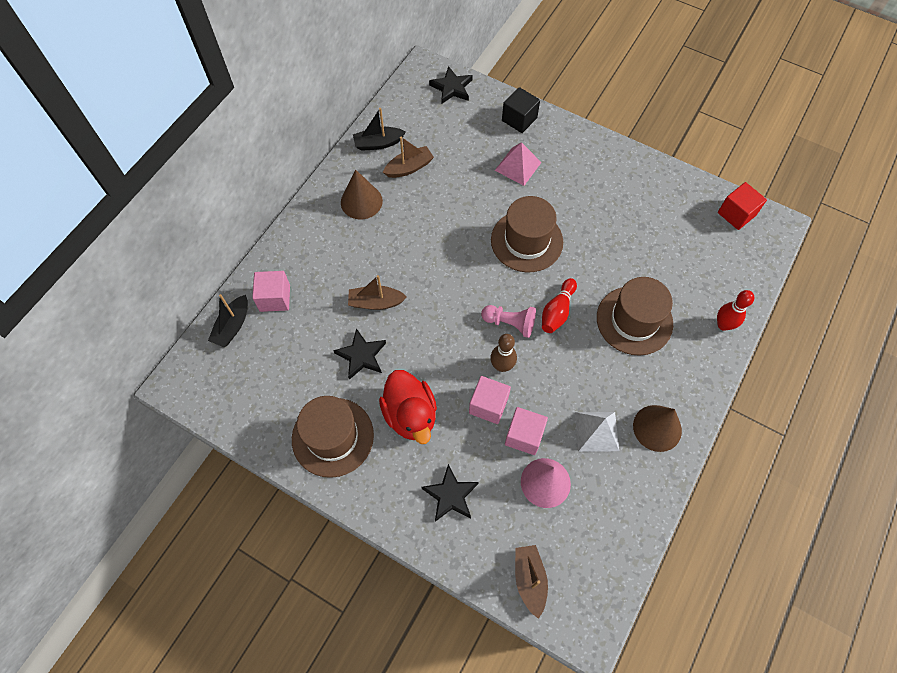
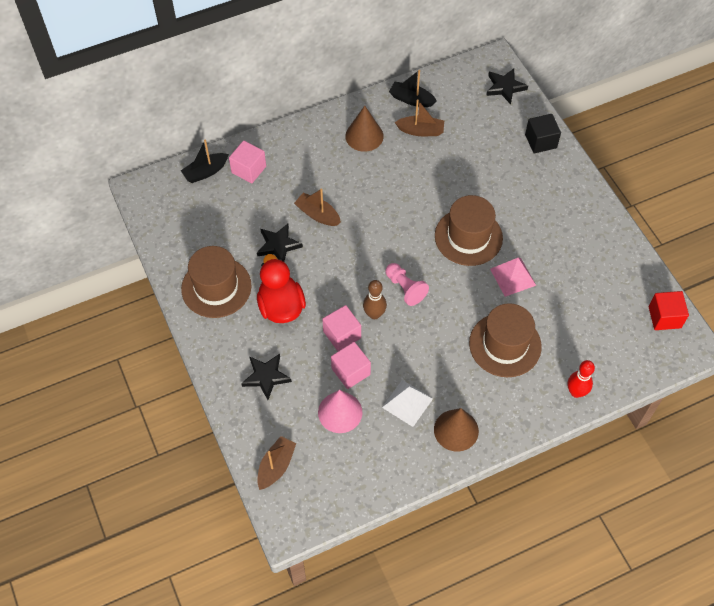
camera: 35 degrees right, 5 degrees down
red duck [379,370,437,444] -> red duck turned 150 degrees clockwise [257,254,306,323]
pink pyramid [495,142,542,186] -> pink pyramid moved to [490,258,536,297]
red bowling pin [542,278,577,333] -> none

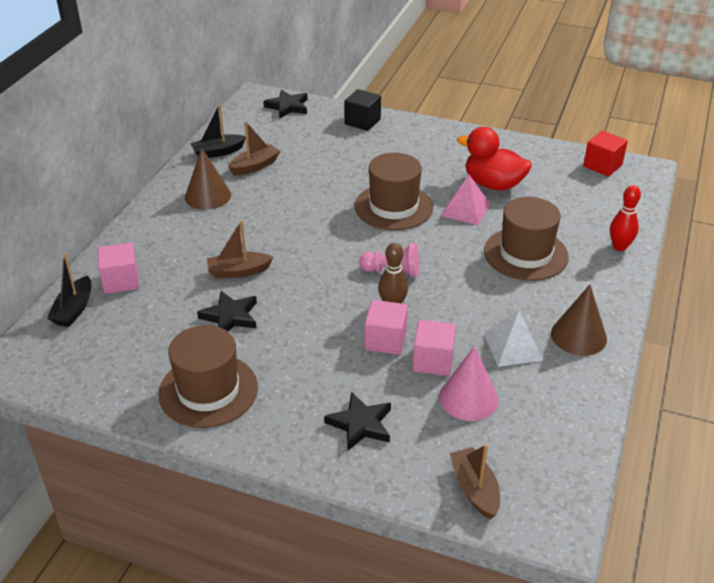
camera: 45 degrees left, 20 degrees down
red duck [257,254,306,323] -> red duck moved to [457,127,532,191]

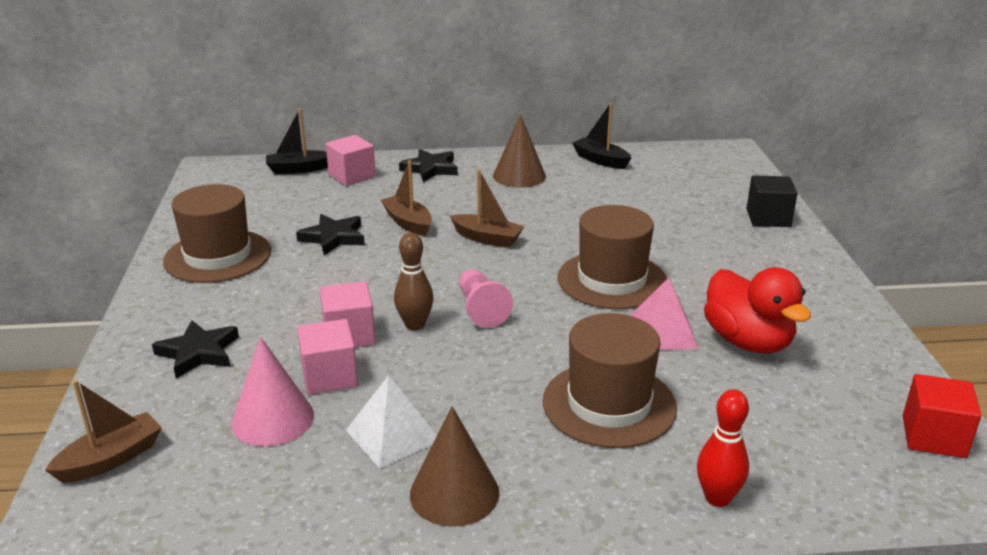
camera: 65 degrees right, 10 degrees down
brown boat [228,121,280,175] -> brown boat moved to [450,169,524,247]
black star [263,90,308,119] -> black star moved to [399,149,458,182]
red duck [457,127,532,191] -> red duck turned 150 degrees clockwise [704,267,811,354]

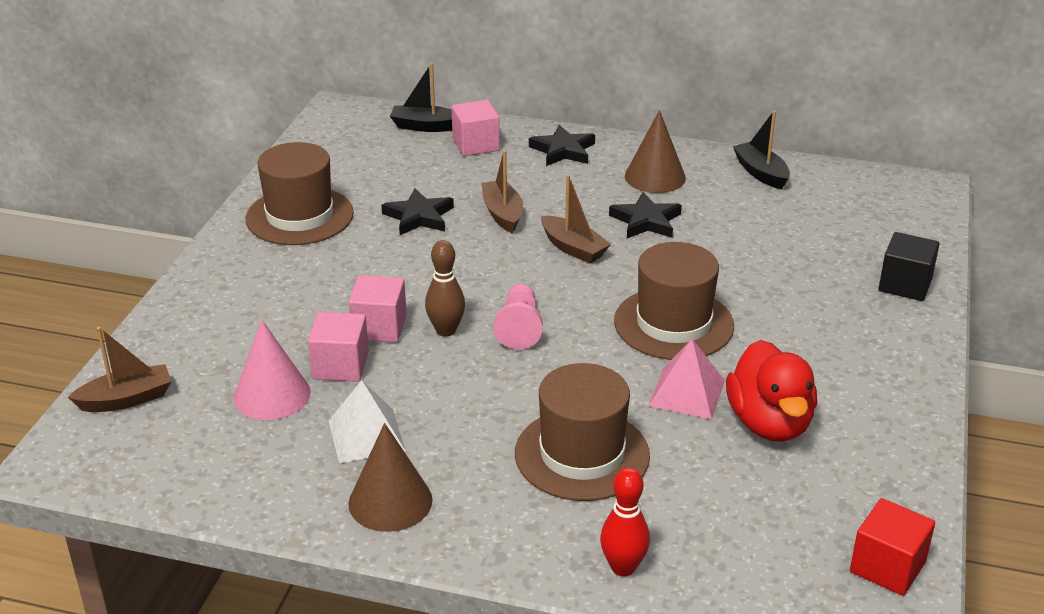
camera: 20 degrees right, 5 degrees up
black star [152,320,239,378] -> black star moved to [609,192,682,238]

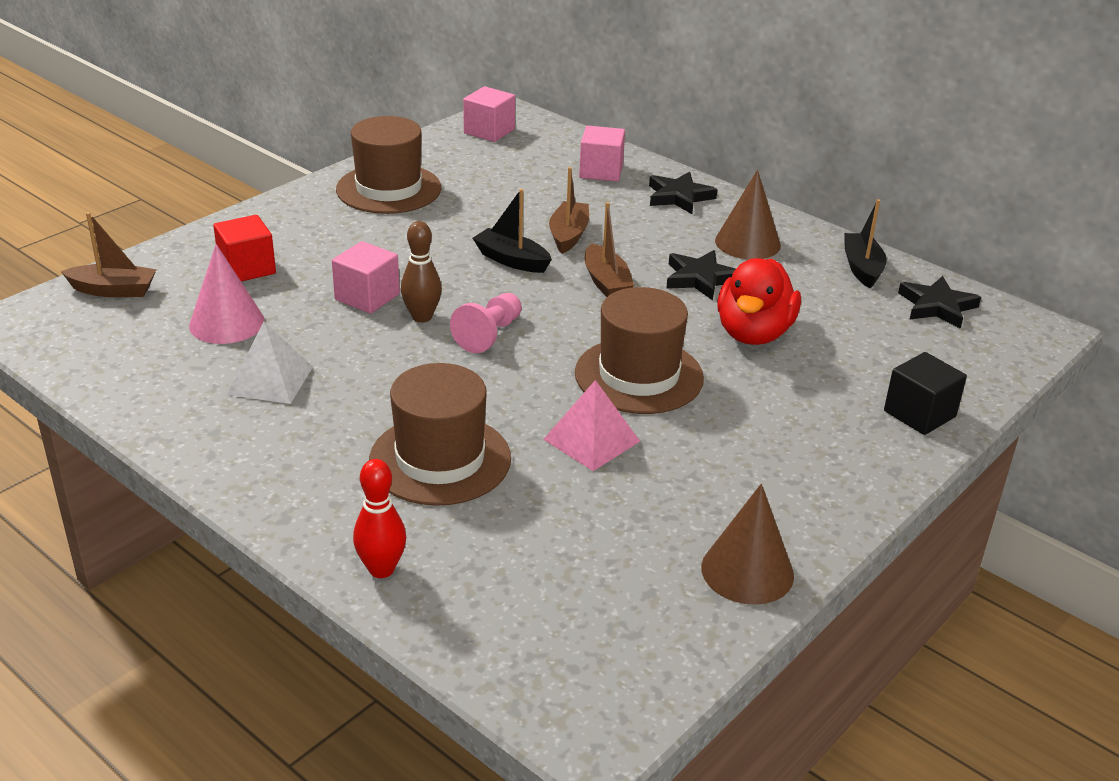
camera: 25 degrees right, 0 degrees up
pink cube [308,312,369,382] -> pink cube moved to [463,86,515,142]
brown cone [348,423,432,532] -> brown cone moved to [701,484,794,605]
black star [381,188,454,235] -> black star moved to [898,276,981,329]
black boat [390,63,452,132] -> black boat moved to [473,189,552,273]
red duck [726,340,817,442] -> red duck moved to [717,258,801,345]
red cube [850,498,935,596] -> red cube moved to [213,215,276,282]

